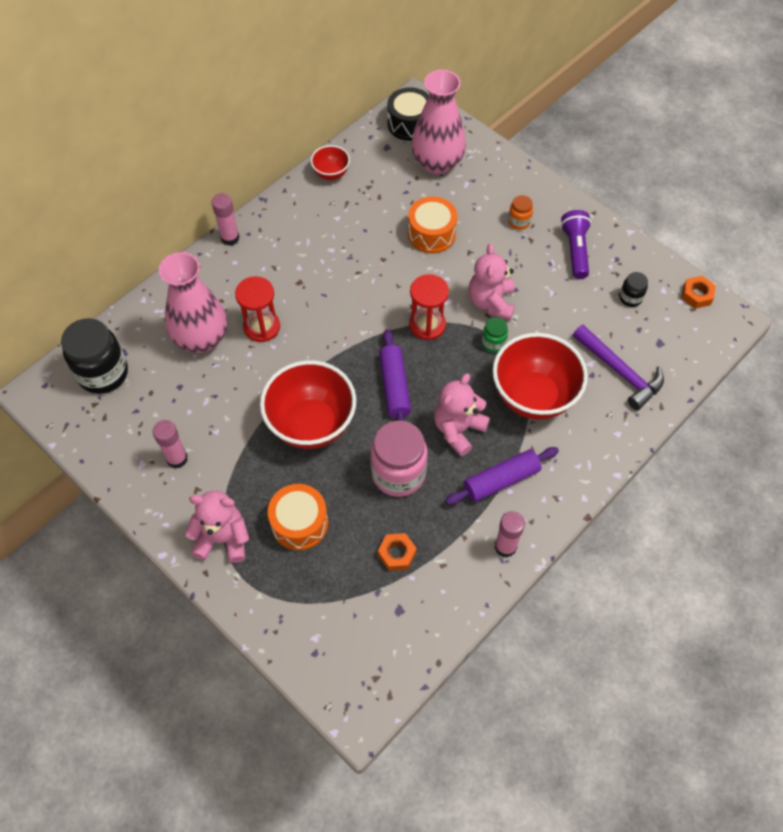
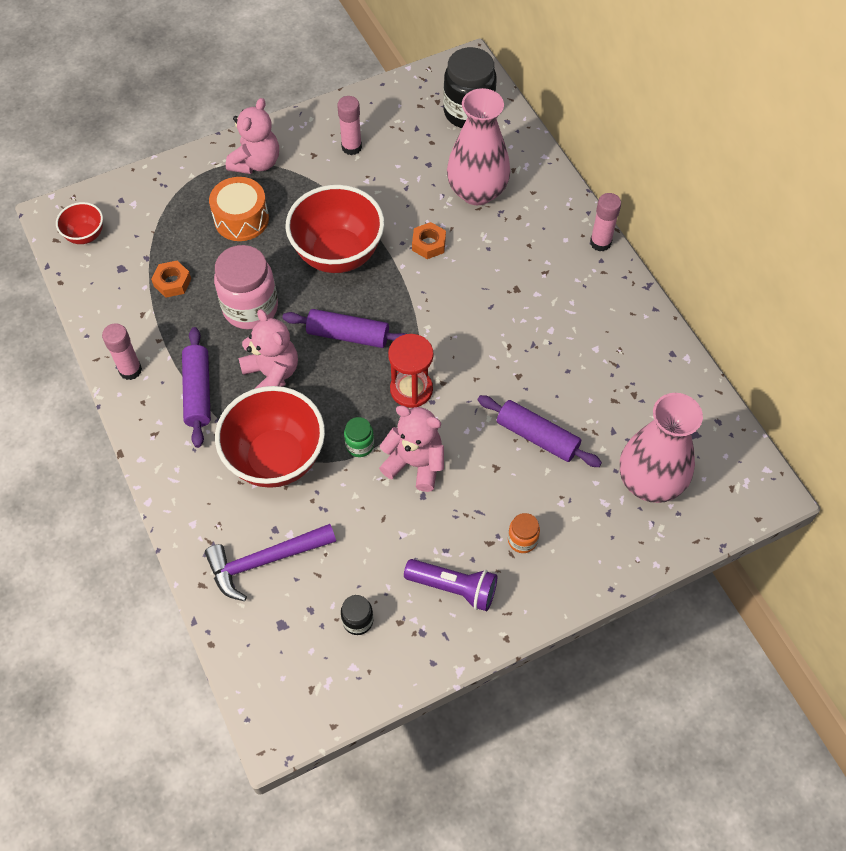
camera: 110 degrees right, 0 degrees up
red hourglass [235,276,280,342] -> none
red bowl [310,145,350,180] -> red bowl moved to [56,202,103,244]
black drum [387,87,429,141] -> none
orange drum [408,196,458,254] -> purple rolling pin [477,395,602,467]
orange nut [681,276,716,309] -> orange nut moved to [412,222,446,259]

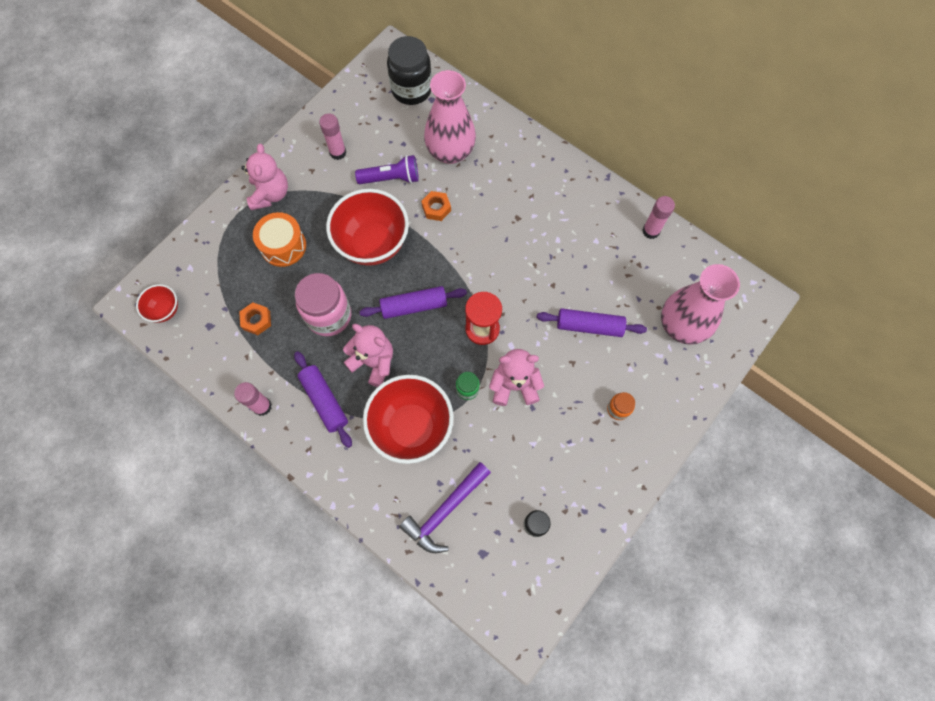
camera: 25 degrees left, 10 degrees up
purple flashlight [404,559,497,611] -> purple flashlight moved to [355,155,419,184]
pink glue stick [590,193,621,251] -> pink glue stick moved to [643,196,675,239]

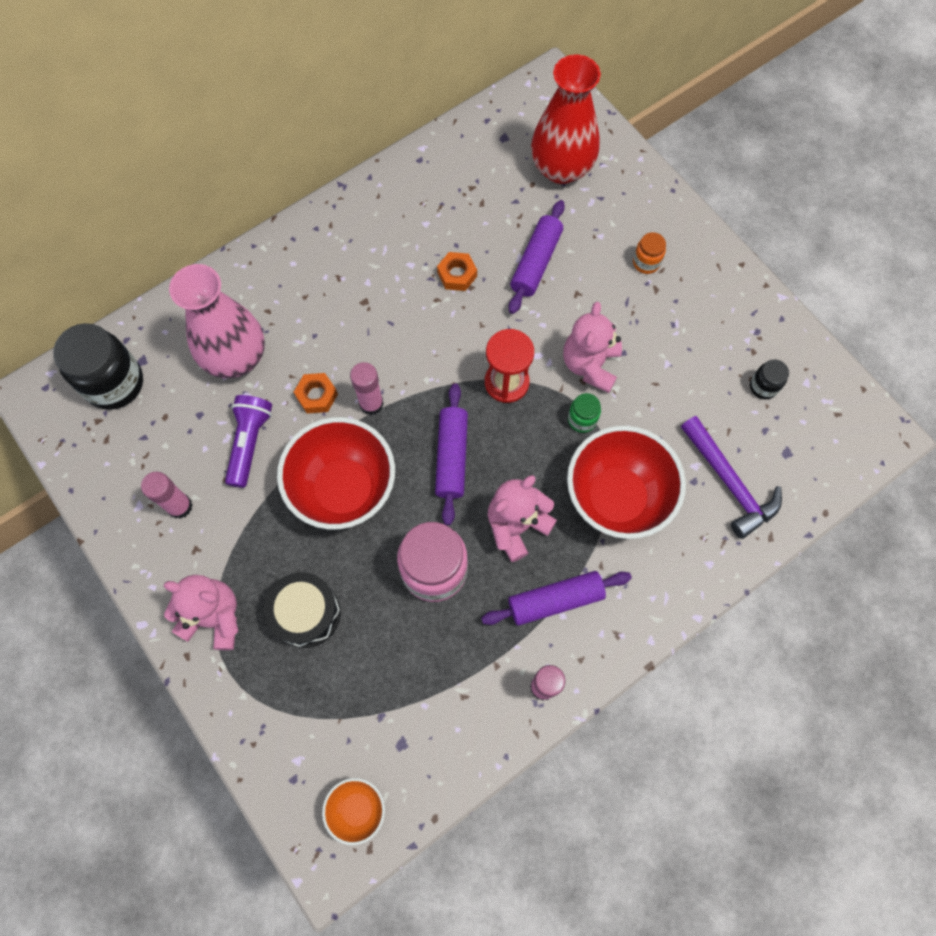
camera: 75 degrees left, 0 degrees up
red bowl [136,284,178,323] -> orange bowl [322,778,385,845]
orange nut [239,302,271,335] -> orange nut moved to [437,252,477,291]
orange drum [253,212,306,267] -> black drum [264,572,340,648]
pink glue stick [643,196,675,239] -> pink glue stick moved to [350,362,384,415]
pink vase [661,264,740,345] -> red vase [531,54,601,184]

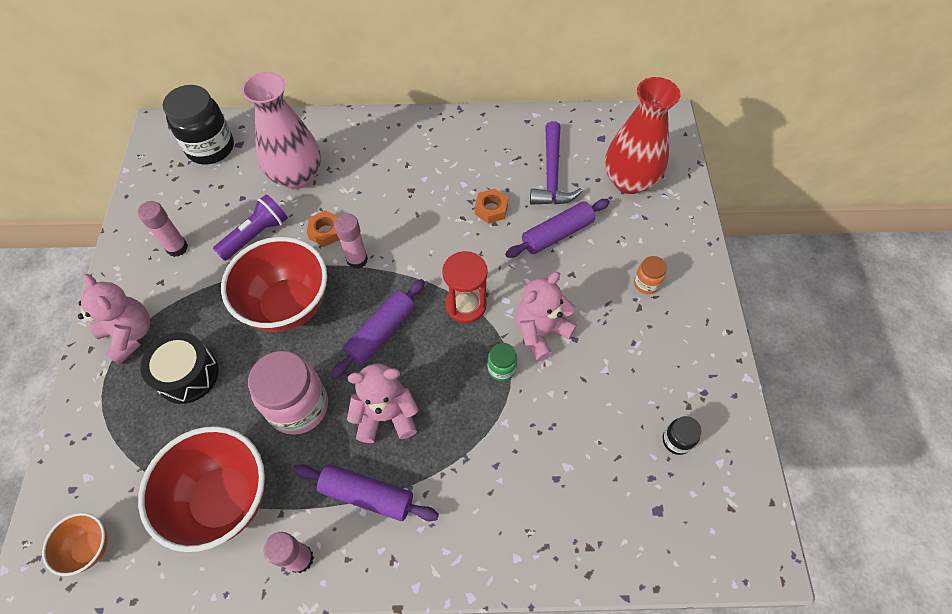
camera: 35 degrees right, 10 degrees down
red bowl [567,426,686,539] -> red bowl moved to [138,426,265,552]
purple hammer [681,416,782,539] -> purple hammer moved to [530,121,582,205]

